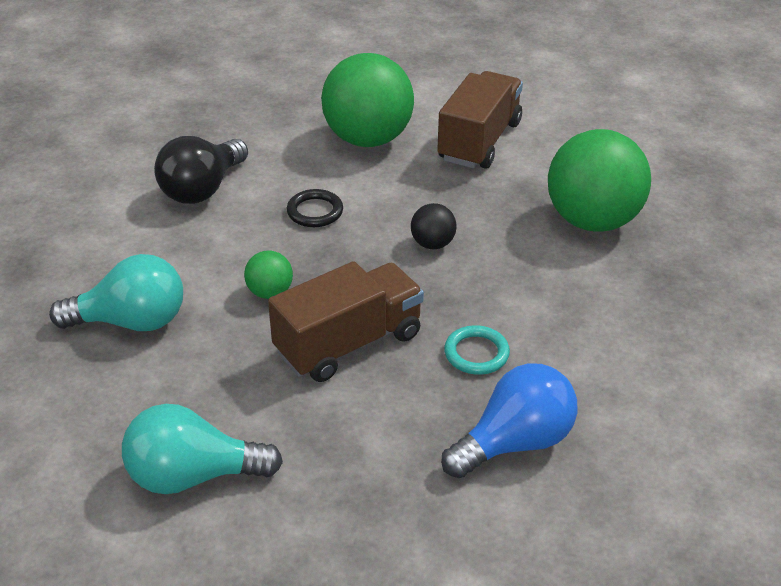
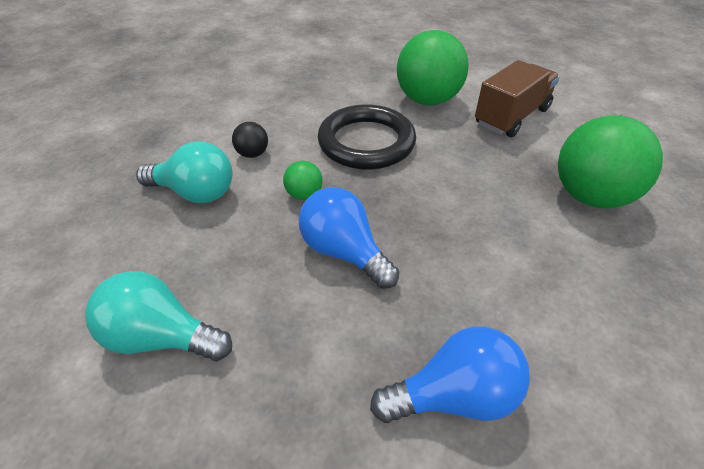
camera: 20 degrees right, 5 degrees up
black light bulb [154,136,248,204] -> none
brown truck [268,261,424,382] -> blue light bulb [299,187,399,289]
black ring [287,189,343,227] -> black ring [318,104,416,170], size x2.25
black ball [411,203,457,249] -> black ball moved to [232,122,268,158]
turquoise ring [444,325,510,375] -> none

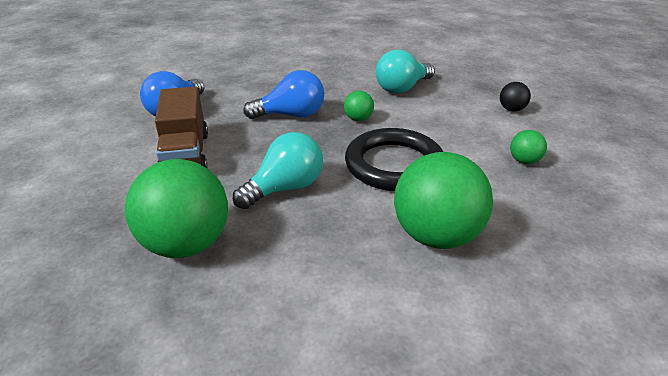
camera: 125 degrees right, 10 degrees down
turquoise light bulb [85,271,232,361] -> turquoise light bulb moved to [233,132,323,209]
black ball [232,122,268,158] -> black ball moved to [500,82,531,111]
brown truck [475,60,560,137] -> brown truck moved to [155,87,208,169]
none -> green ball [510,130,547,164]

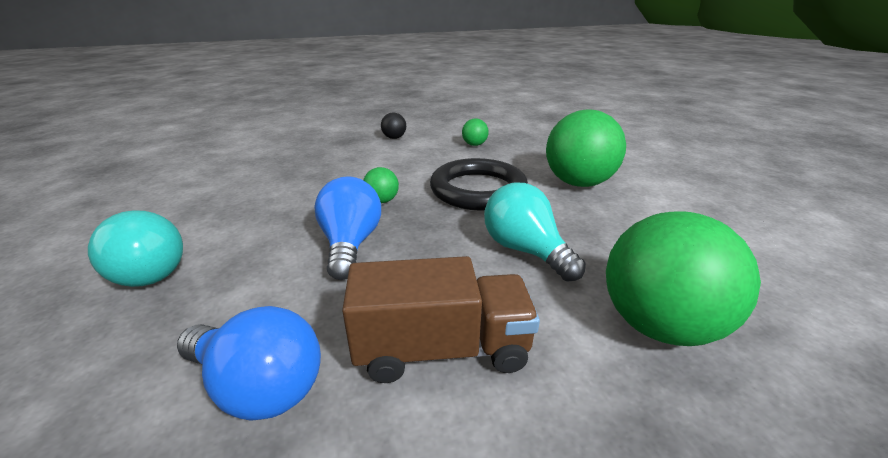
camera: 85 degrees left, 5 degrees down
turquoise light bulb [376,50,435,93] -> turquoise light bulb moved to [88,210,183,287]

